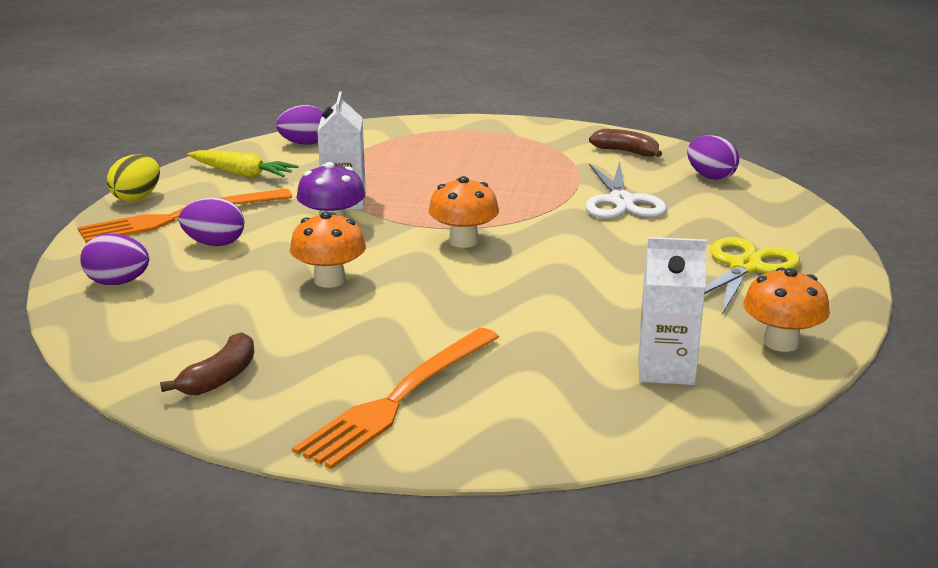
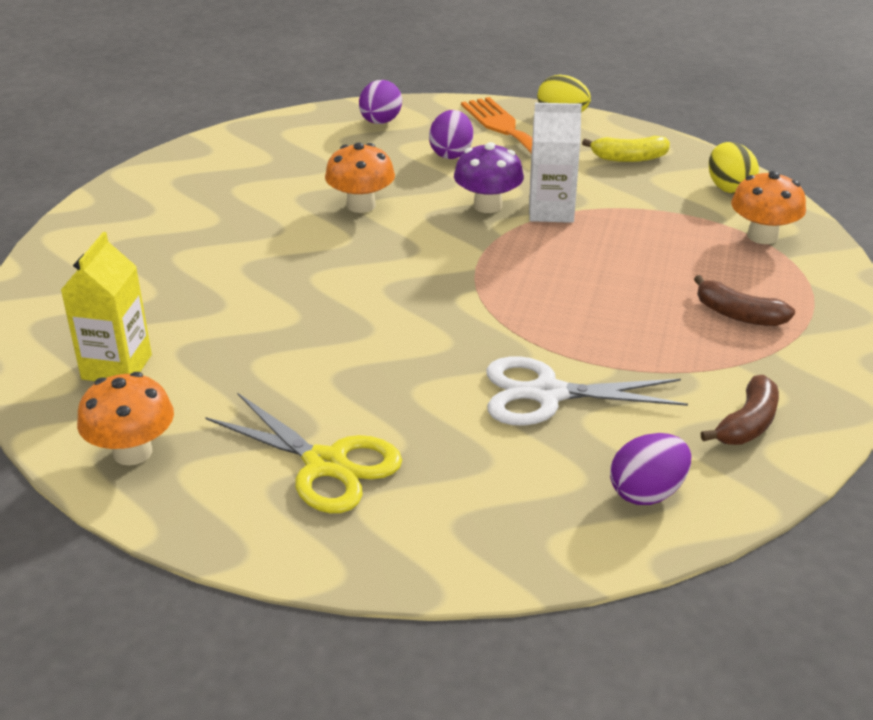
camera: 95 degrees right, 10 degrees up
brown banana [160,332,254,395] -> brown banana moved to [694,275,795,326]
yellow carrot [187,150,299,178] -> yellow banana [582,136,670,162]
purple egg [276,105,323,145] -> yellow egg [709,142,759,194]
orange fork [292,328,499,469] -> none
orange mushroom [428,176,499,248] -> orange mushroom moved to [731,171,806,244]
white carton [638,237,707,385] -> yellow carton [61,232,152,381]

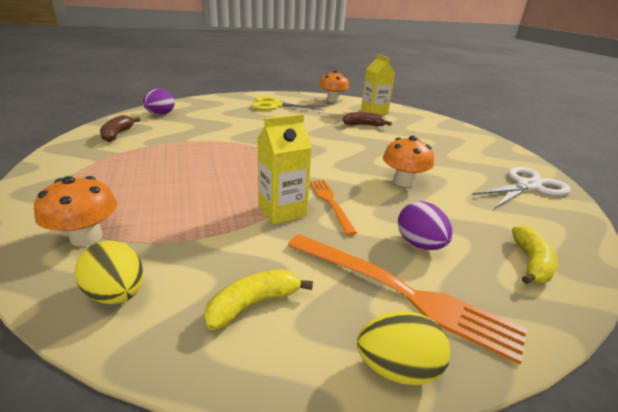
camera: 145 degrees right, 5 degrees down
purple egg [359,80,402,124] -> yellow banana [512,225,558,284]
purple mushroom [454,142,524,213] -> orange fork [309,180,357,236]
white scissors [487,356,688,426] -> white scissors moved to [472,167,571,209]
white carton [529,103,582,223] -> yellow carton [257,114,312,225]
brown banana [694,275,795,326] -> brown banana moved to [343,112,392,126]

